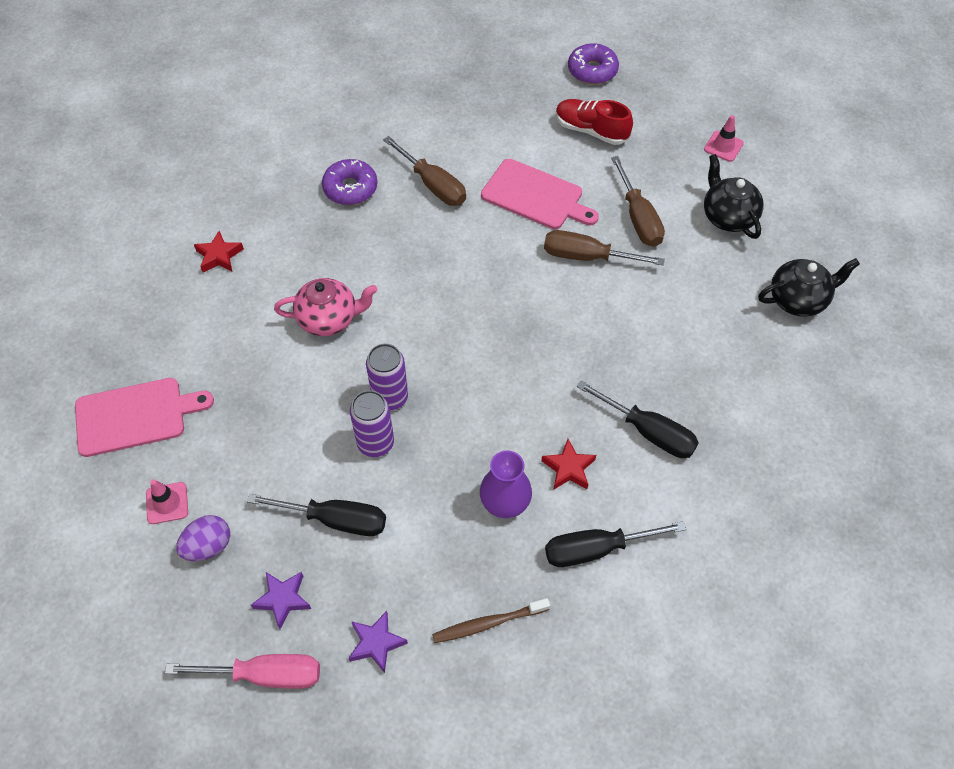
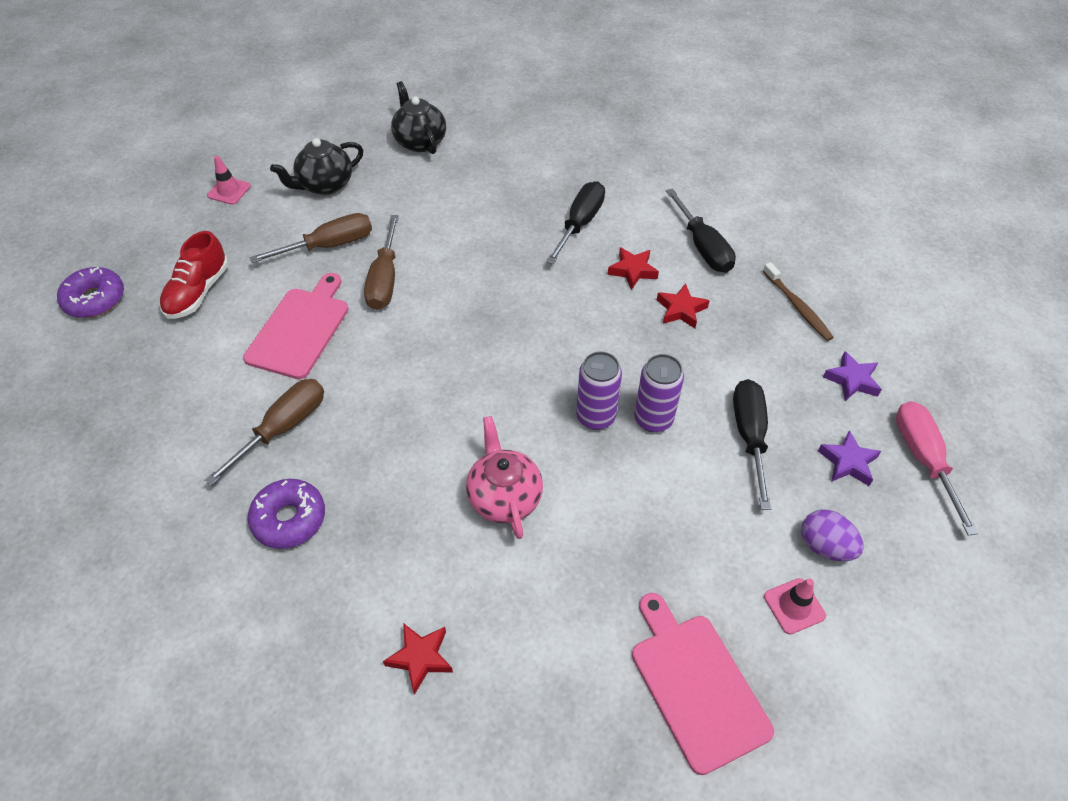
camera: 100 degrees left, 5 degrees down
purple vase [480,451,532,518] -> red star [657,283,710,328]

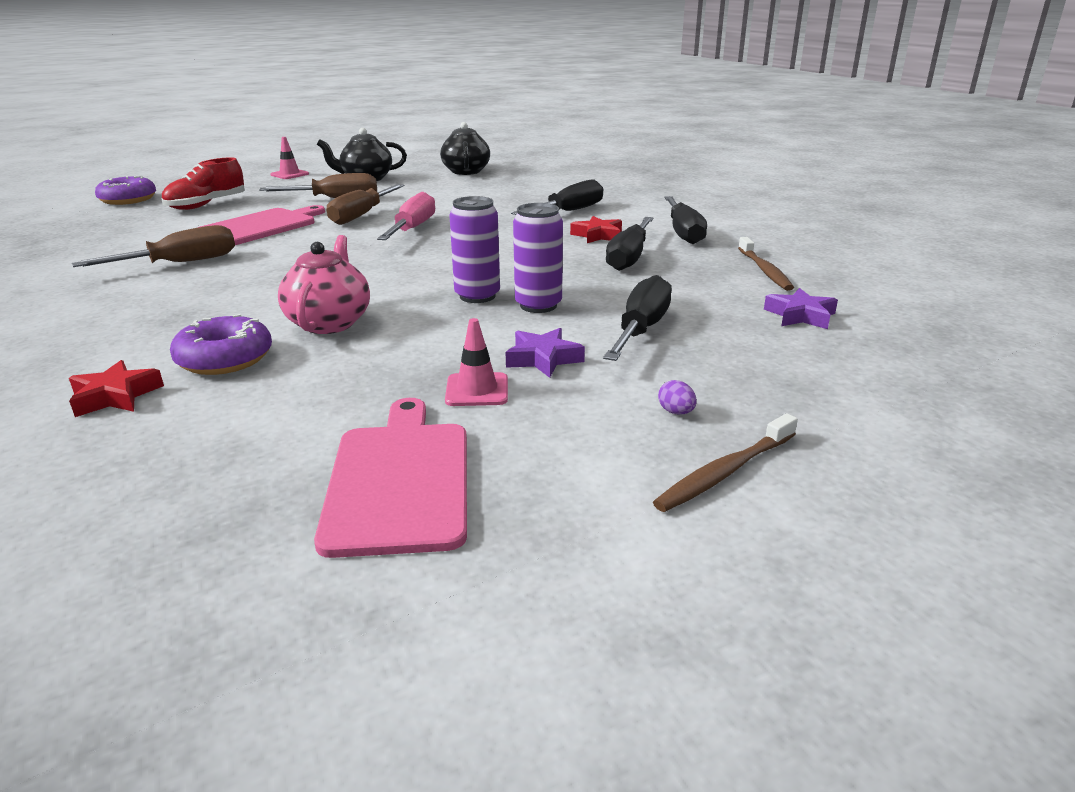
camera: 20 degrees right, 25 degrees down
purple donut [248,479,325,549] -> purple donut moved to [170,314,272,375]
red star [657,283,710,328] -> black screwdriver [606,217,654,271]
pink traffic cone [764,578,826,634] -> pink traffic cone moved to [445,318,508,406]
purple egg [801,509,864,561] -> purple egg [658,380,697,415], size x0.51
purple star [818,430,881,486] -> purple star moved to [506,328,585,378]
pink screwdriver [896,401,978,536] -> pink screwdriver moved to [377,192,435,240]
none -> brown toothbrush [653,413,798,512]

